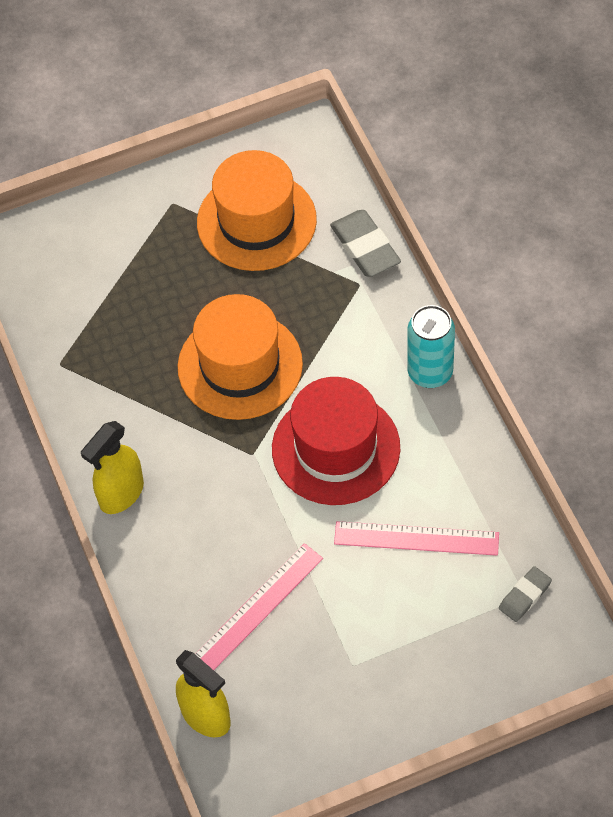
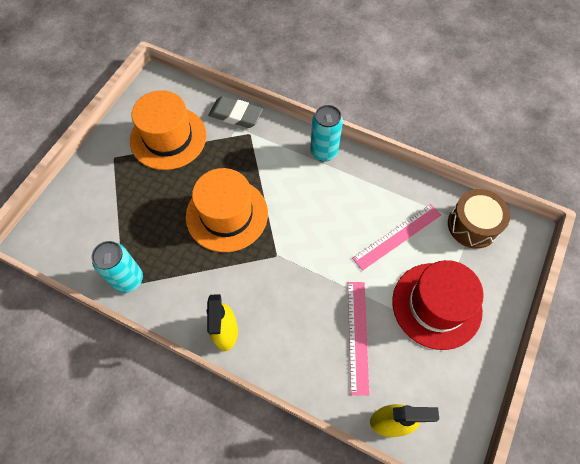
camera: 45 degrees left, 5 degrees up
red hat [272,377,400,505] -> red hat moved to [392,260,484,350]
grey eraser [499,566,552,622] -> brown drum [448,189,510,249]
none -> turquoise can [91,241,143,293]

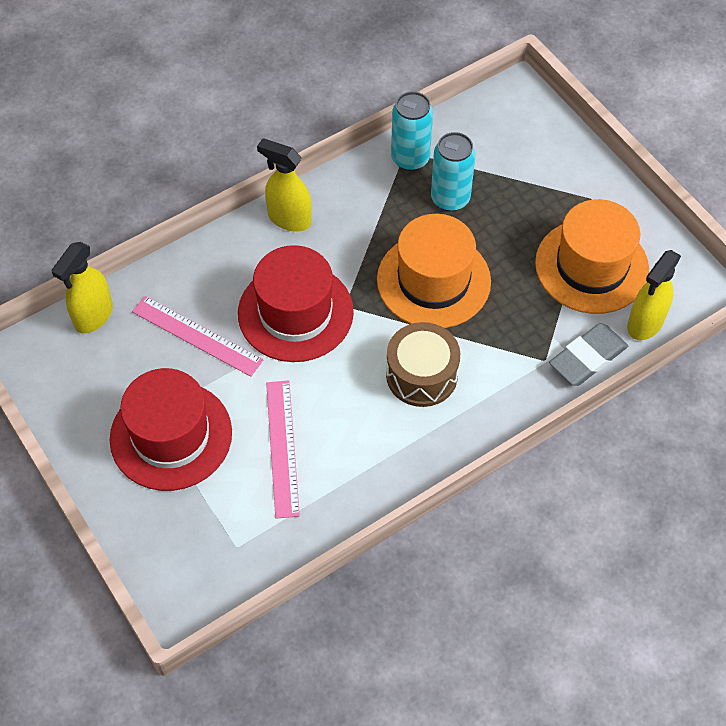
camera: 120 degrees right, 5 degrees down
turquoise can [310,105,343,162] -> turquoise can moved to [431,132,476,212]
brown drum [448,189,510,249] -> brown drum moved to [386,322,460,407]
none -> red hat [238,245,354,362]
none -> yellow spray bottle [627,250,681,340]

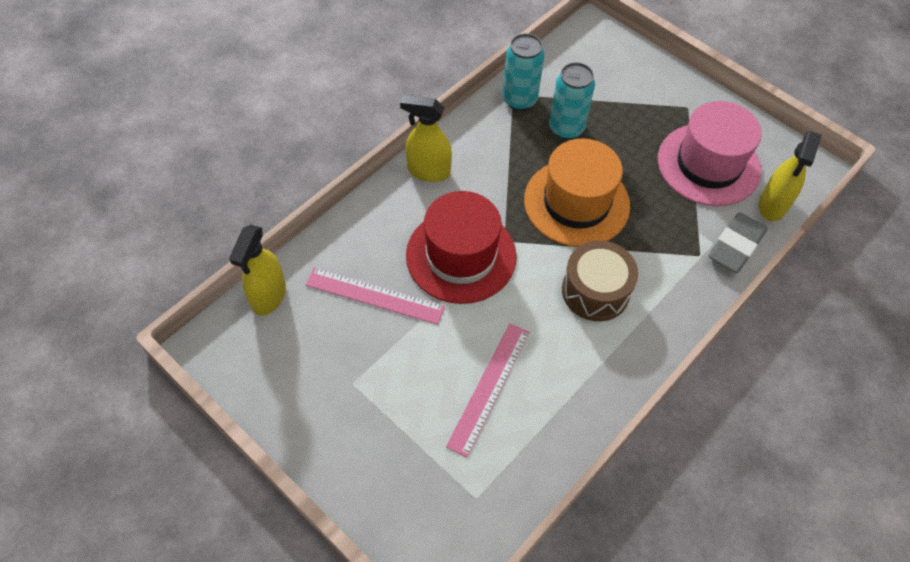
camera: 15 degrees left, 0 degrees up
red hat [110,368,232,491] -> none
pink ruler [266,381,300,519] -> pink ruler turned 45 degrees clockwise [446,324,530,458]
orange hat [535,199,649,314] -> pink hat [658,101,762,206]

